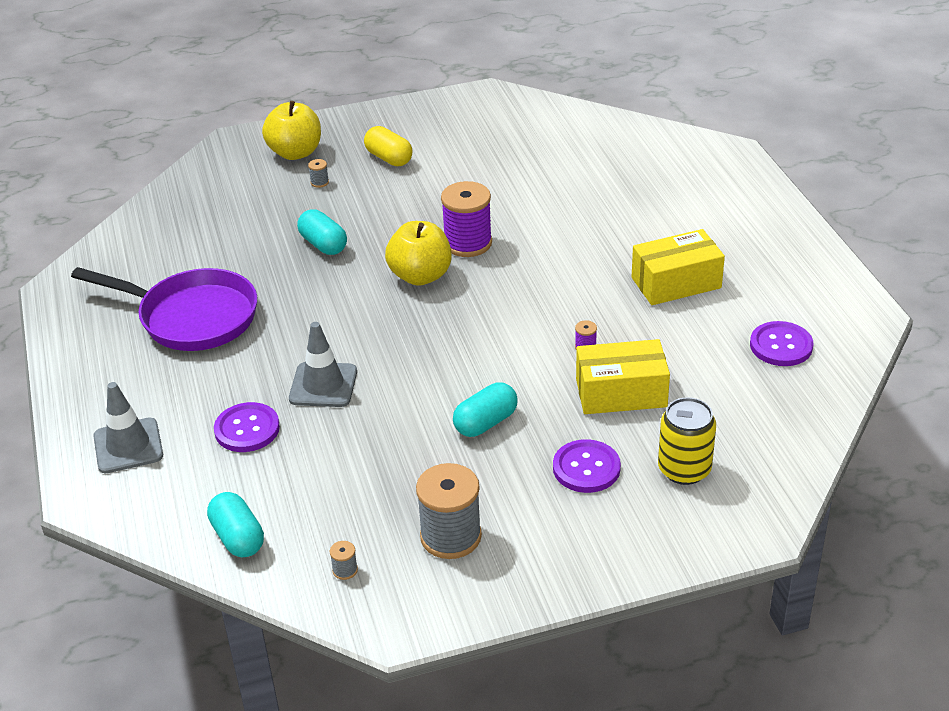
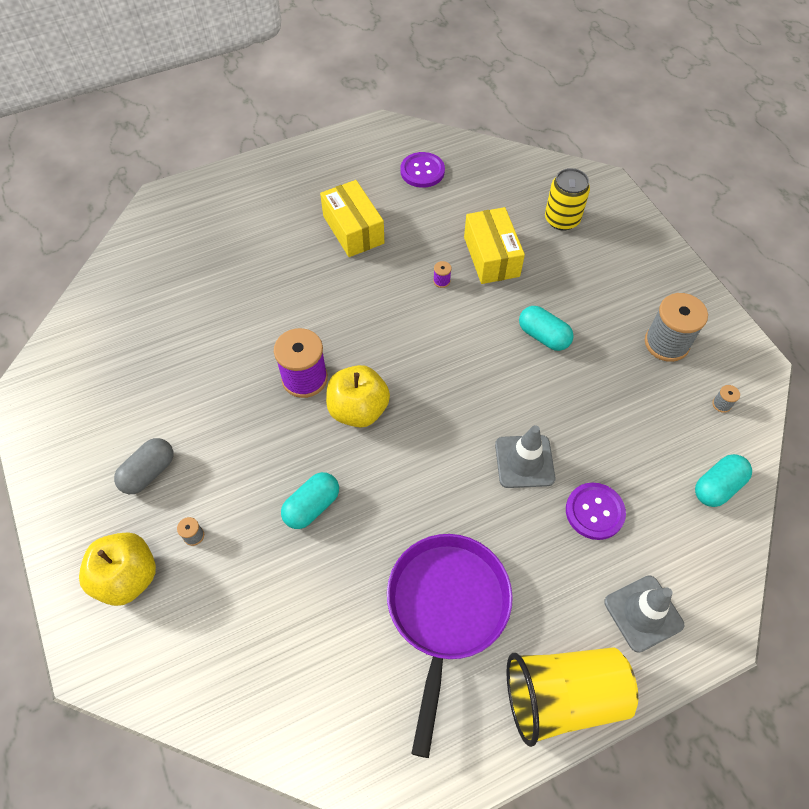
camera: 100 degrees left, 20 degrees up
yellow capsule [364,126,413,166] -> grey capsule [114,438,173,494]
purple button [553,439,621,493] -> none
none -> yellow cup [507,648,638,747]

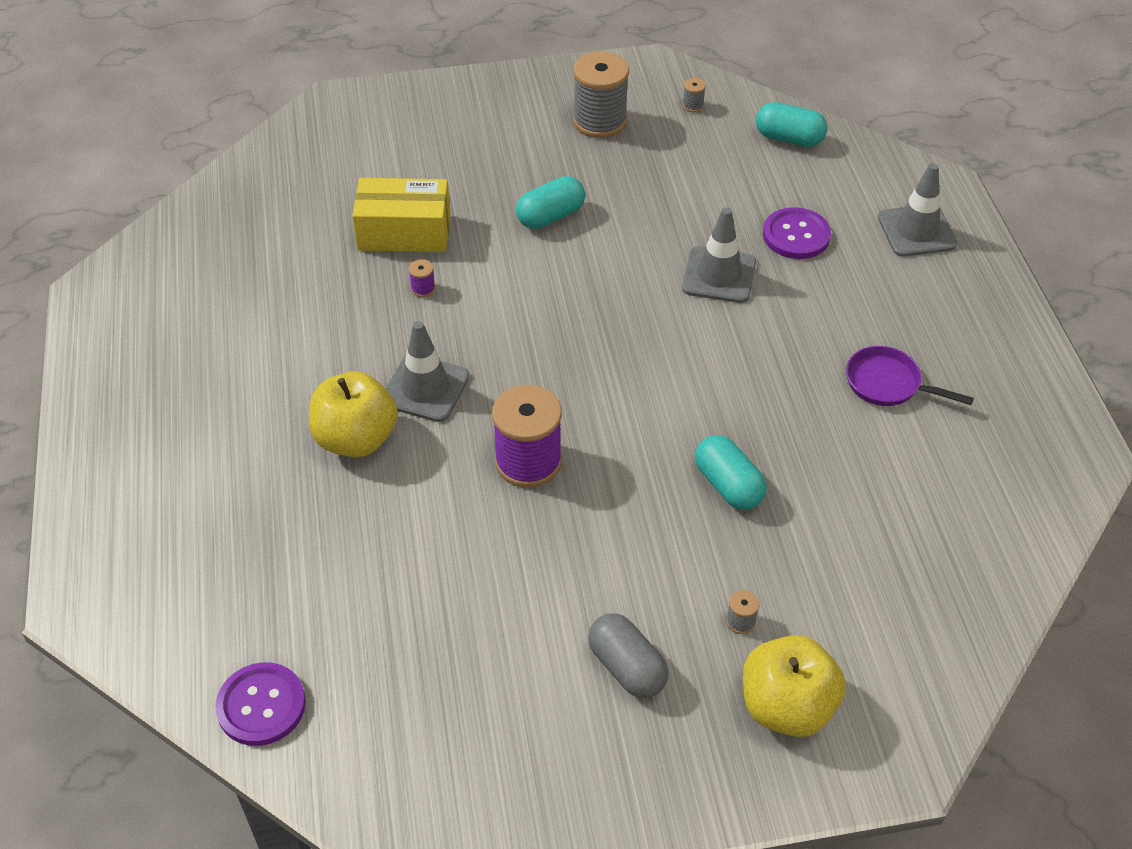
camera: 75 degrees left, 10 degrees down
yellow box [320,180,384,257] -> none
yellow apple [326,365,390,428] -> yellow apple moved to [309,371,398,457]
purple pan [387,534,513,758] -> purple pan [846,346,974,406], size x0.51
purple button [400,152,445,188] -> purple button moved to [215,662,306,746]
yellow cup [507,648,638,747] -> none
yellow can [545,168,590,231] -> none
turquoise capsule [695,454,752,507] -> turquoise capsule turned 45 degrees counterclockwise [756,102,827,147]
none -> grey traffic cone [385,321,470,422]

